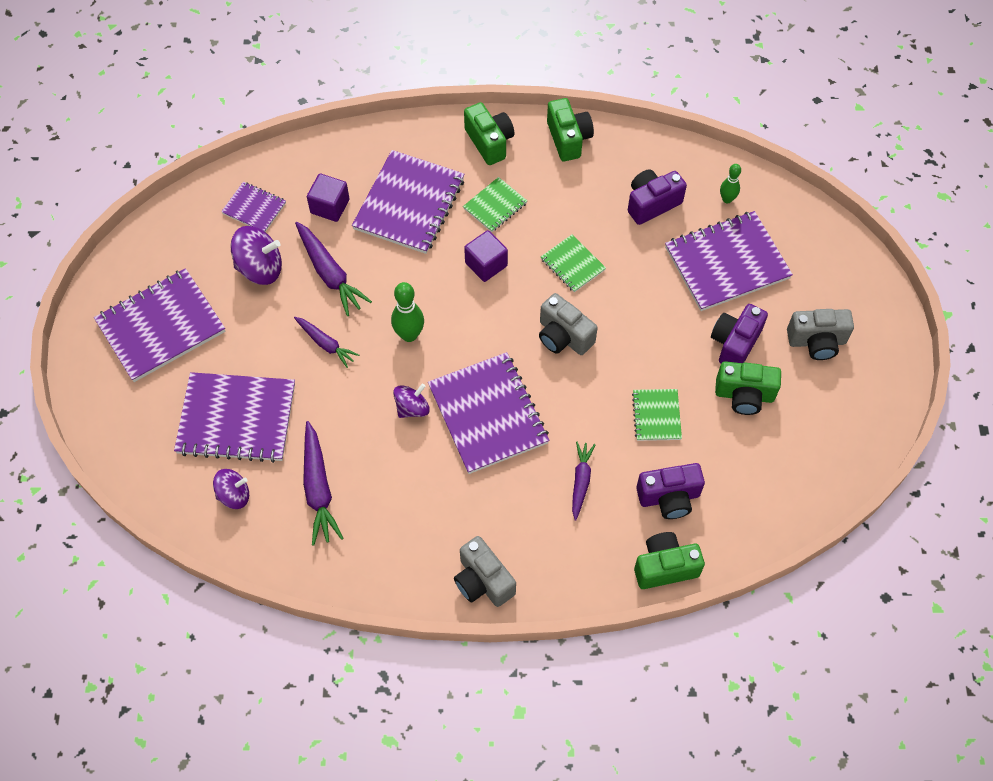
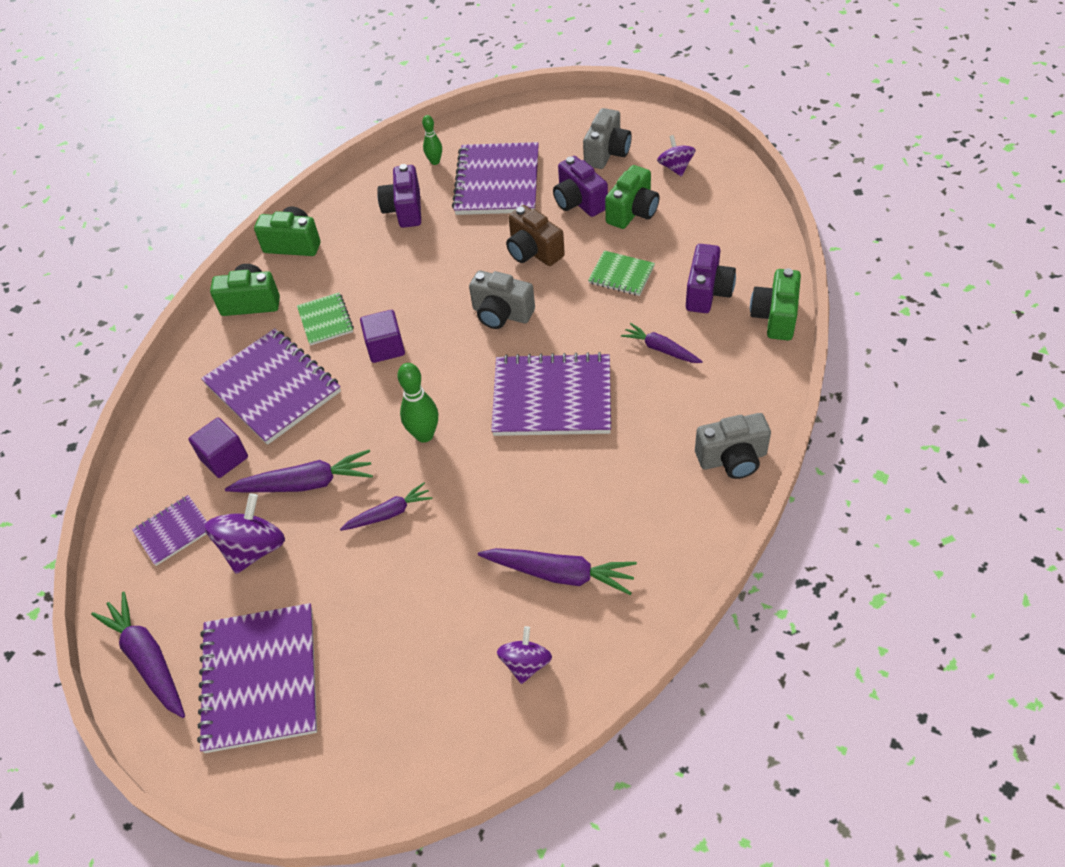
camera: 60 degrees left, 10 degrees down
purple notebook [174,372,295,463] -> none
purple spinning top [393,384,430,418] -> purple spinning top moved to [657,135,696,176]
grey camera [539,293,598,355] -> grey camera turned 45 degrees clockwise [469,270,535,329]
green notebook [541,234,606,292] -> none
none -> purple carrot [91,592,185,718]
none -> brown camera [506,205,565,266]

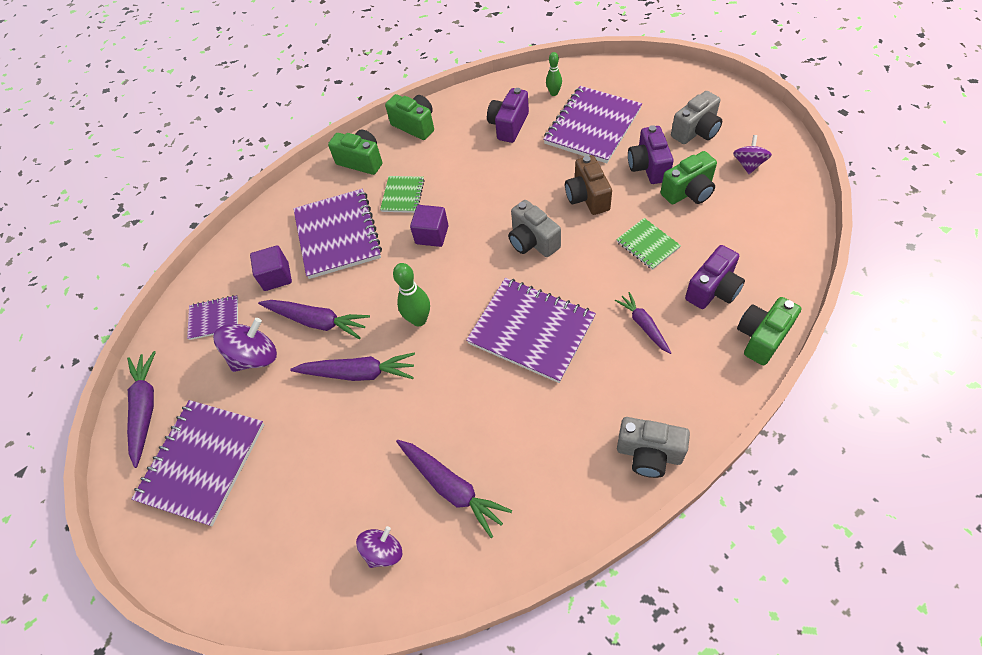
camera: 30 degrees right, 5 degrees up
purple carrot [340,483,433,531] -> purple carrot [290,352,415,381], size x1.58

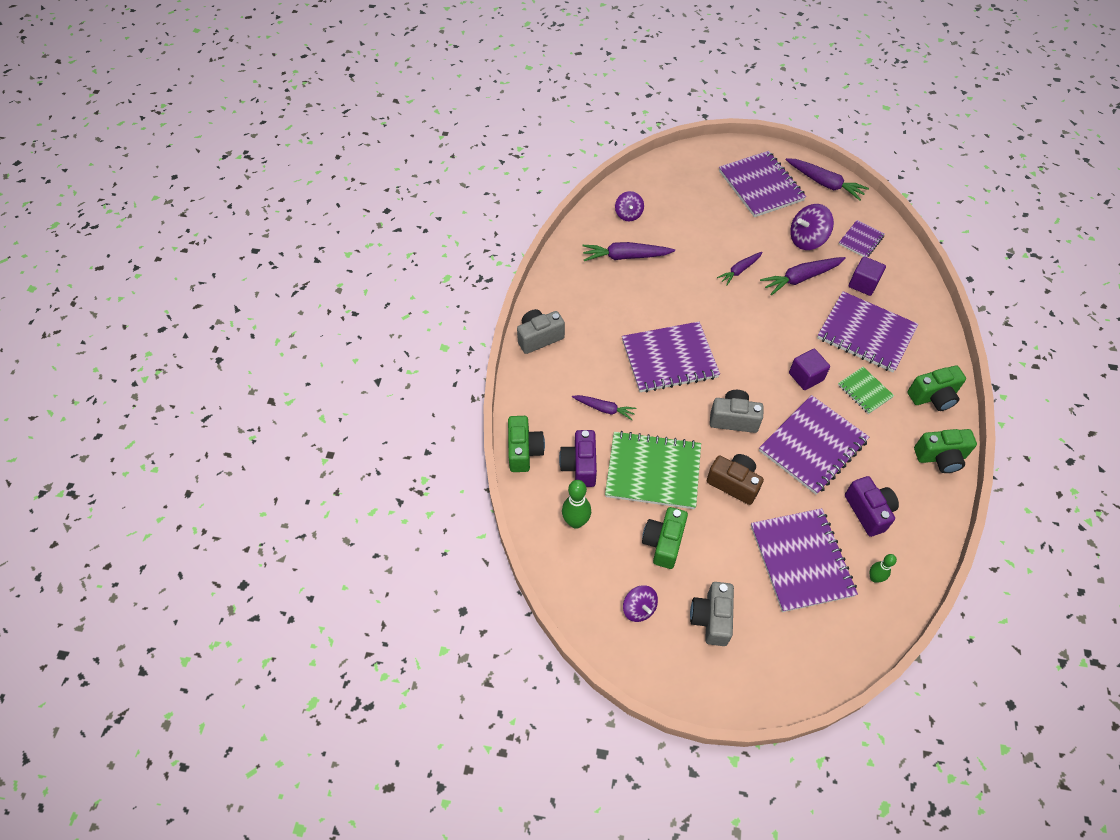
camera: 130 degrees right, 0 degrees up
purple spinning top [213,318,277,372] -> purple spinning top turned 60 degrees clockwise [790,204,834,250]
purple carrot [290,352,415,381] -> purple carrot [717,252,763,285], size x0.63
green bowling pin [393,263,430,326] -> green bowling pin moved to [562,480,591,529]
green notebook [616,218,681,270] -> green notebook [605,431,701,509], size x1.95
purple camera [628,125,674,184] -> none
none -> purple notebook [759,395,869,495]

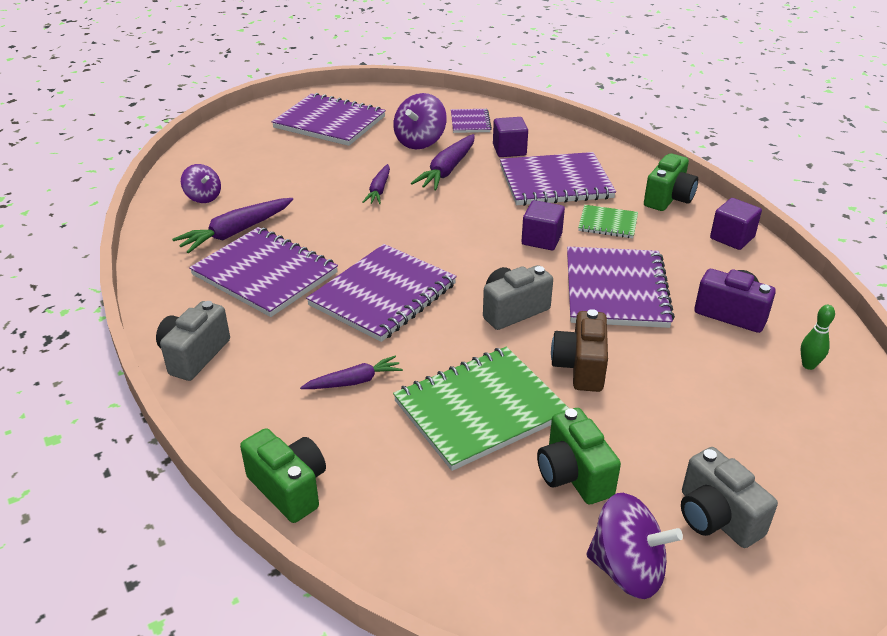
camera: 40 degrees left, 20 degrees down
purple camera [559,430,597,487] -> none
green bowling pin [562,480,591,529] -> none
purple spinning top [623,585,658,622] -> purple spinning top [586,493,683,599], size x1.55
brown camera [706,454,764,505] -> brown camera turned 75 degrees counterclockwise [551,309,608,392]
purple notebook [751,508,858,612] -> purple notebook moved to [189,227,338,317]
purple carrot [786,158,869,201] -> none
green camera [914,429,977,473] -> purple cube [710,198,762,250]

